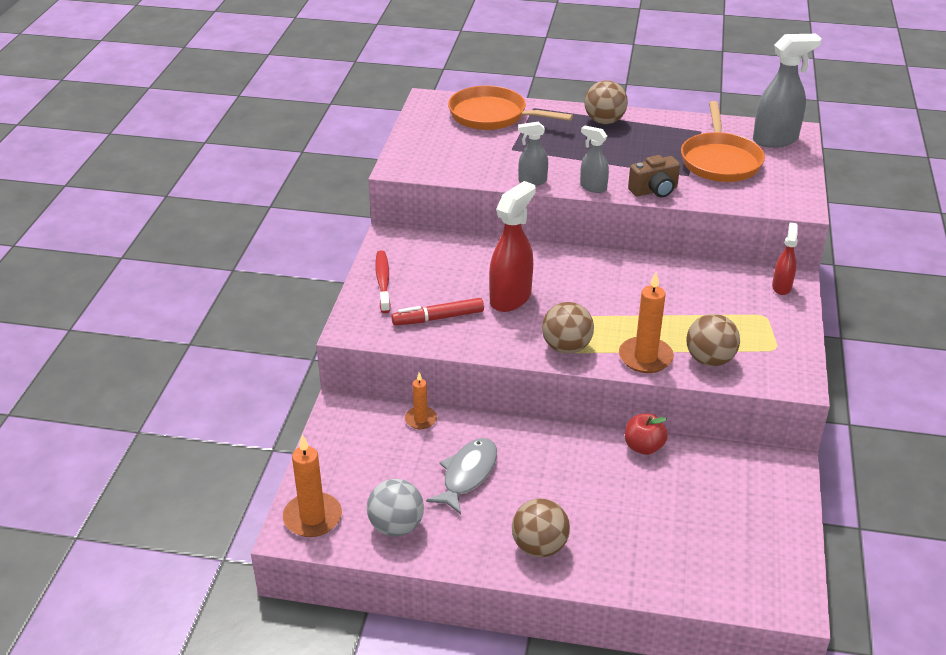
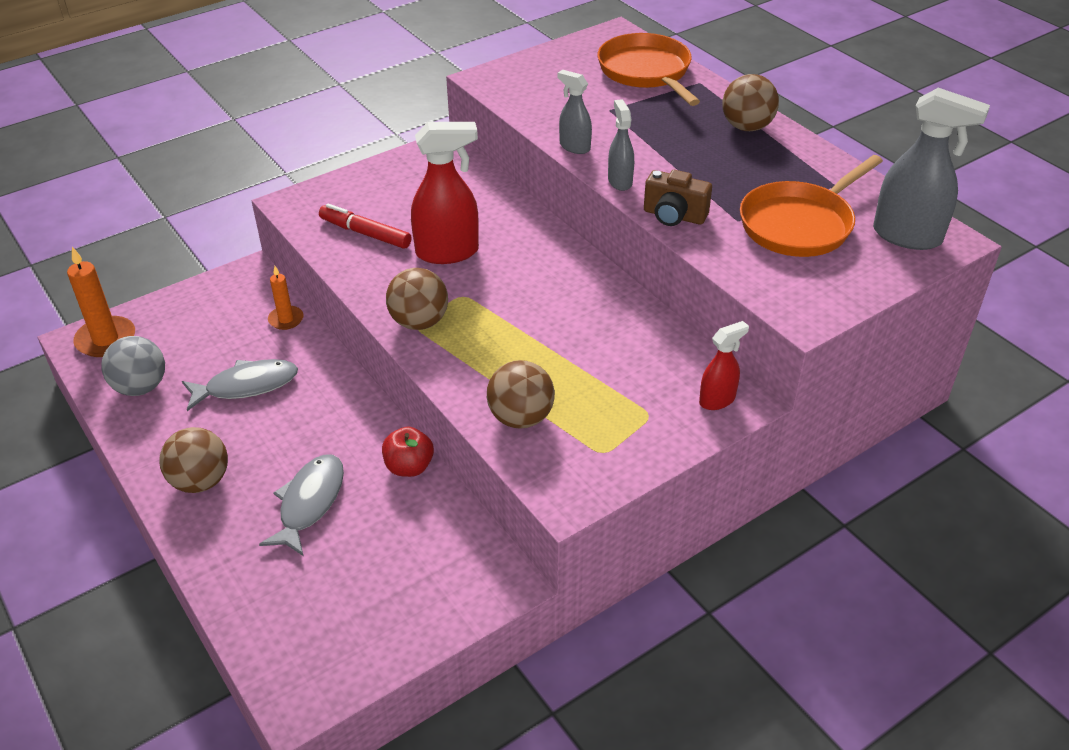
camera: 45 degrees right, 5 degrees up
red toothbrush [375,250,391,313] -> none
orange candle [619,272,674,373] -> none
none -> grey fish [259,455,344,556]

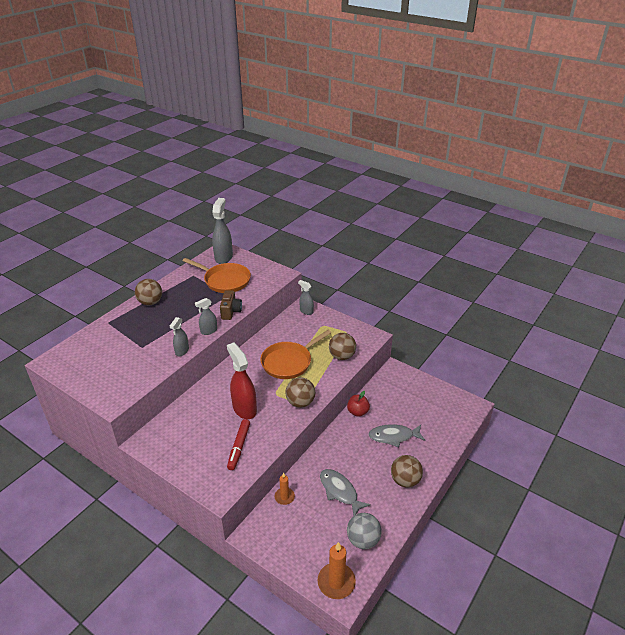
camera: 110 degrees left, 5 degrees down
orange pan [597,33,700,106] -> orange pan moved to [260,330,331,379]
red spray bottle [699,321,749,410] -> grey spray bottle [298,280,314,315]

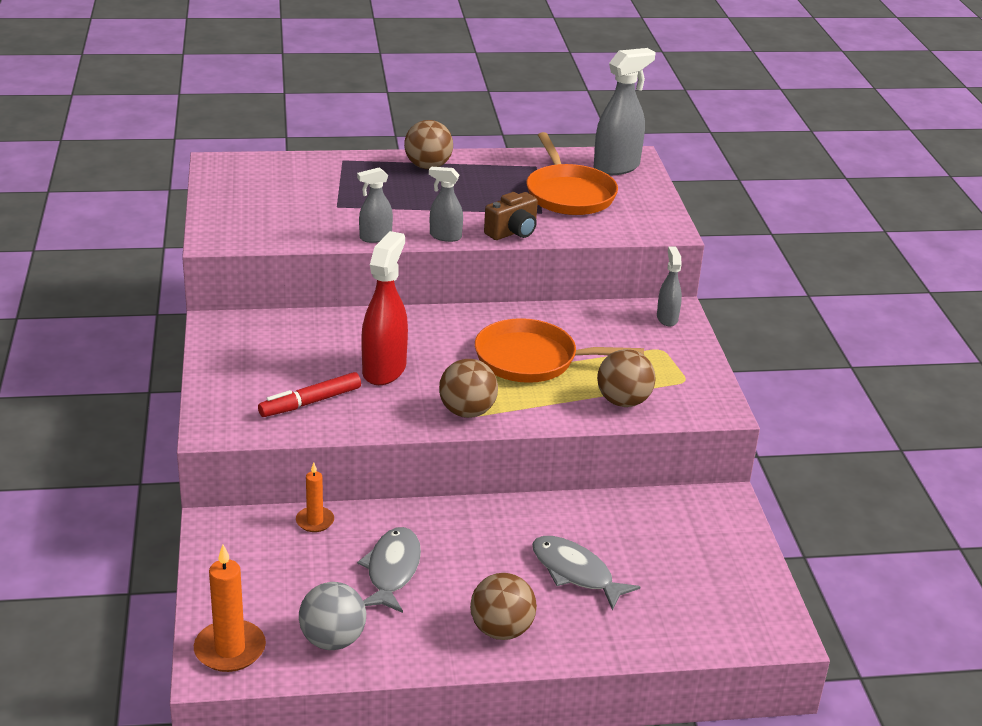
camera: 45 degrees right, 5 degrees down
red apple [347,391,370,417] -> none

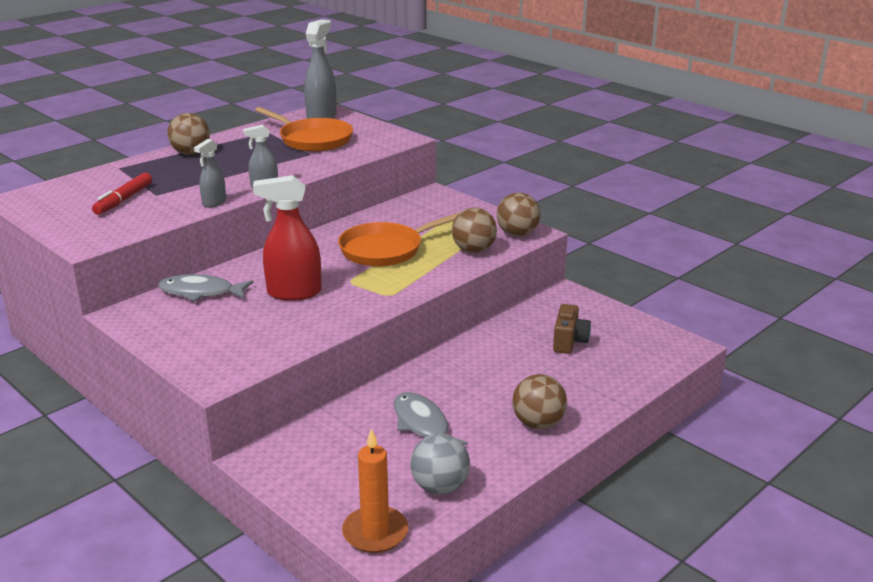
camera: 35 degrees left, 5 degrees down
red marker [258,372,361,417] -> red marker moved to [92,173,152,215]
orange candle [296,463,334,532] -> none
red spray bottle [361,231,408,385] -> red spray bottle turned 75 degrees counterclockwise [253,175,322,301]
brown ball [439,359,498,418] -> brown ball moved to [497,193,540,237]
brown camera [484,192,538,240] -> brown camera moved to [553,304,591,354]
grey fish [532,536,640,610] -> grey fish moved to [158,274,254,301]
grey spray bottle [657,246,682,327] -> none

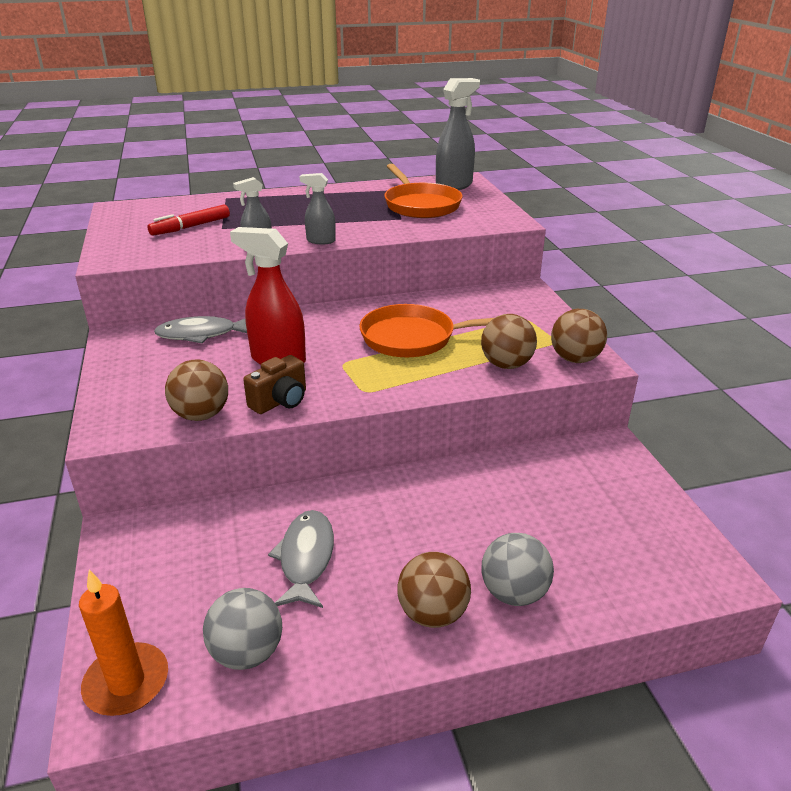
camera: 30 degrees right, 5 degrees up
grey fish [158,274,254,301] -> grey fish turned 45 degrees counterclockwise [154,316,247,343]
brown ball [167,113,210,155] -> brown ball moved to [165,359,228,421]
brown camera [553,304,591,354] -> brown camera moved to [243,355,306,414]
none -> grey ball [481,533,554,606]

